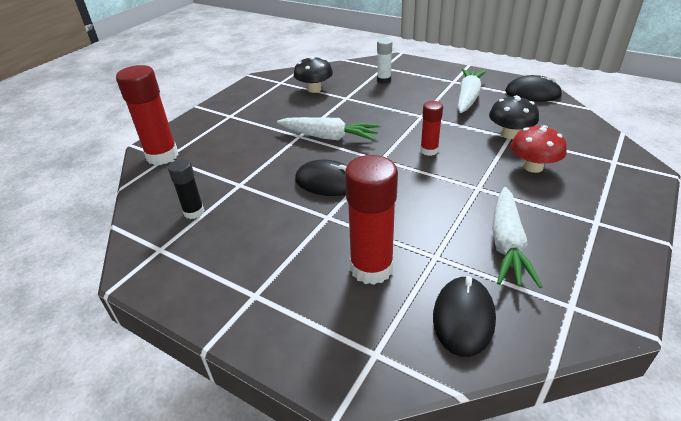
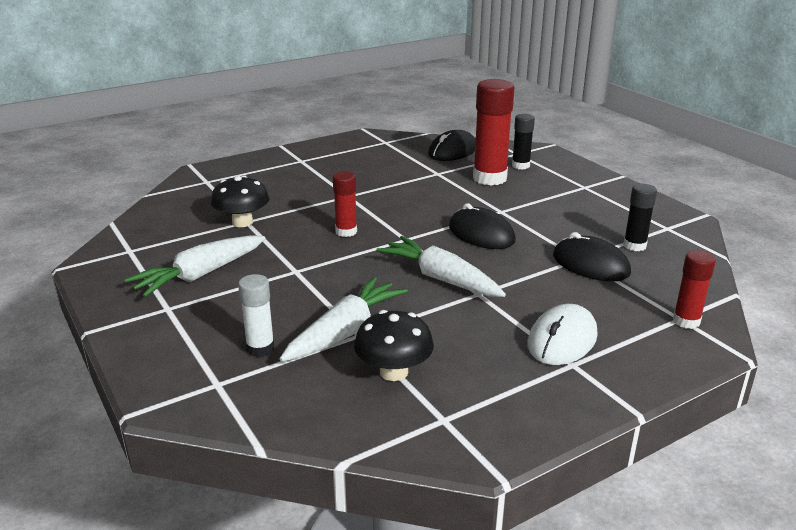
camera: 155 degrees left, 10 degrees down
red glue stick [116,65,179,165] -> red glue stick [673,250,716,329], size x0.55
white carrot [492,187,542,288] -> white carrot moved to [280,277,408,362]
black mouse [505,75,563,102] -> black mouse moved to [553,232,631,281]
red mushroom [511,125,567,173] -> none
none -> black glue stick [512,114,535,170]
none -> white mouse [527,304,597,365]

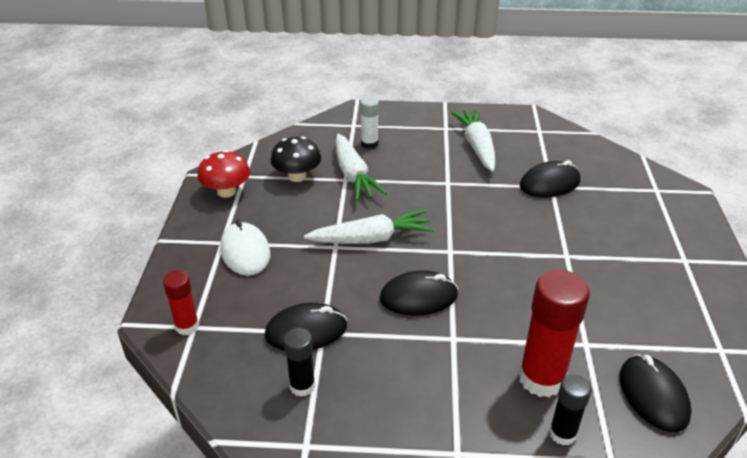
camera: 125 degrees right, 10 degrees up
black mushroom [211,175,269,227] -> black mouse [520,160,581,197]
red glue stick [333,171,357,237] -> none
none -> red mushroom [197,150,250,198]

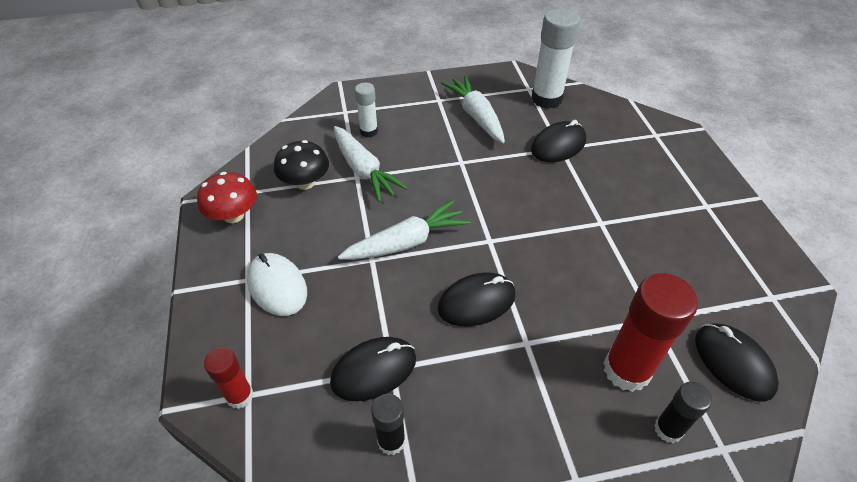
camera: 15 degrees left, 10 degrees up
none -> white glue stick [531,8,580,109]

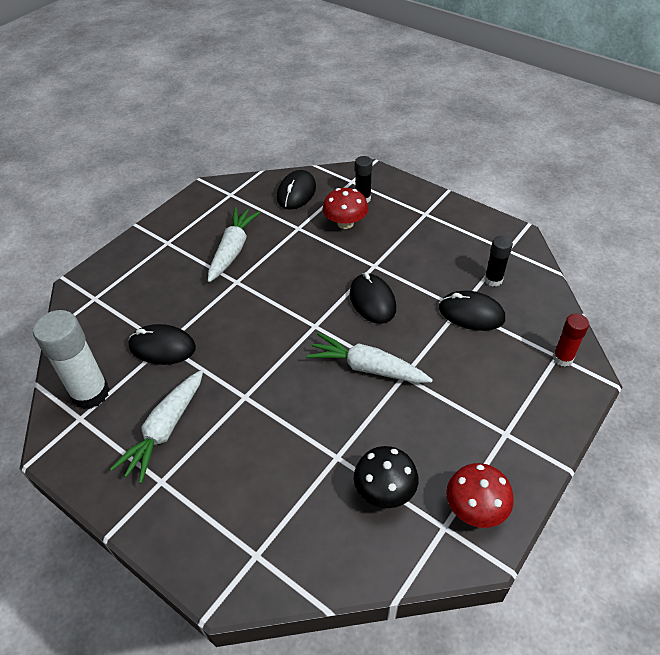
camera: 130 degrees left, 0 degrees up
white mouse [247,253,307,316] -> none
white carrot [334,126,408,203] -> white carrot moved to [208,207,261,282]
white glue stick [355,83,378,137] -> none
black mouse [438,272,515,327] -> black mouse turned 45 degrees clockwise [350,272,396,324]
red glue stick [603,273,698,392] -> red mushroom [323,188,368,229]

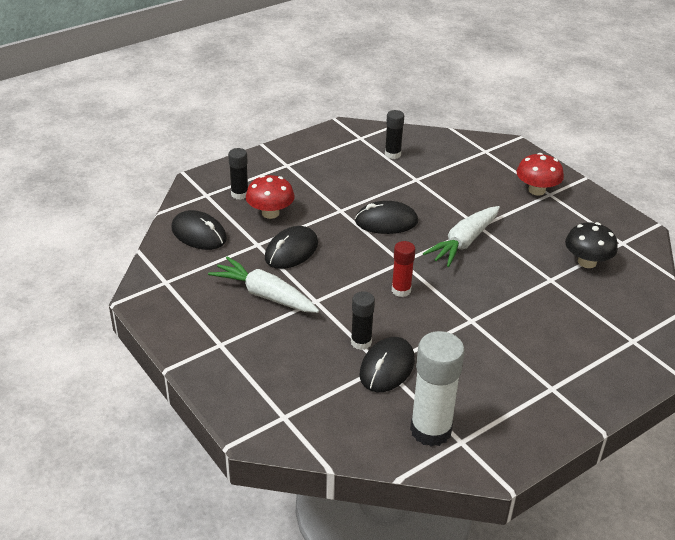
camera: 75 degrees left, 10 degrees down
white carrot [110,370,203,484] -> none
black mouse [439,291,505,331] -> black mouse moved to [265,226,318,269]
red mushroom [446,463,514,528] -> red mushroom moved to [517,153,564,196]
red glue stick [553,314,589,367] -> red glue stick moved to [392,241,415,297]
none -> black glue stick [351,291,375,350]

